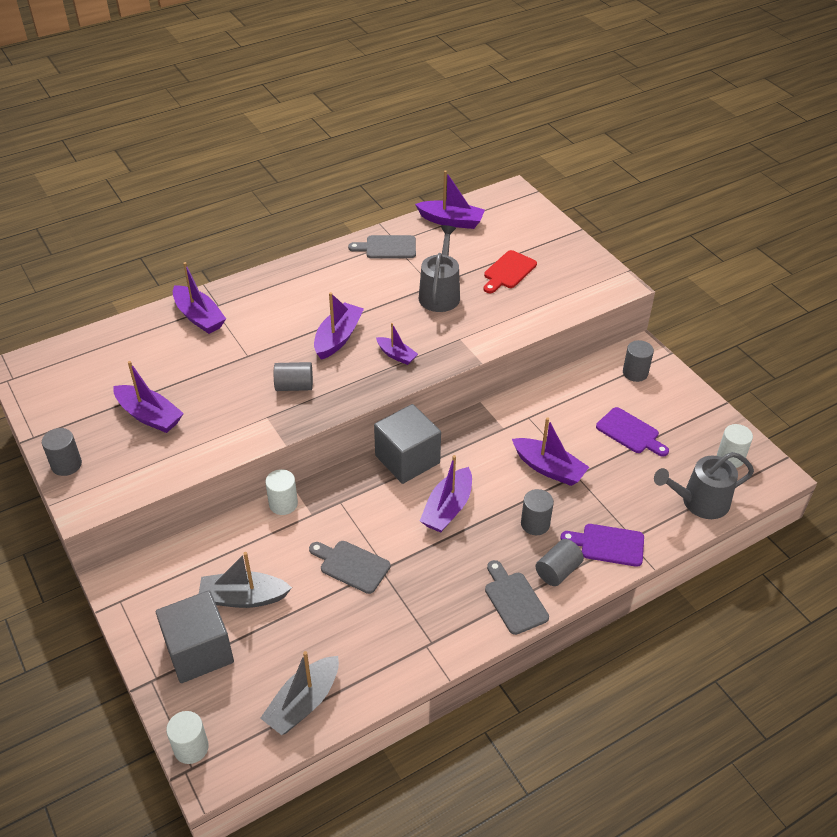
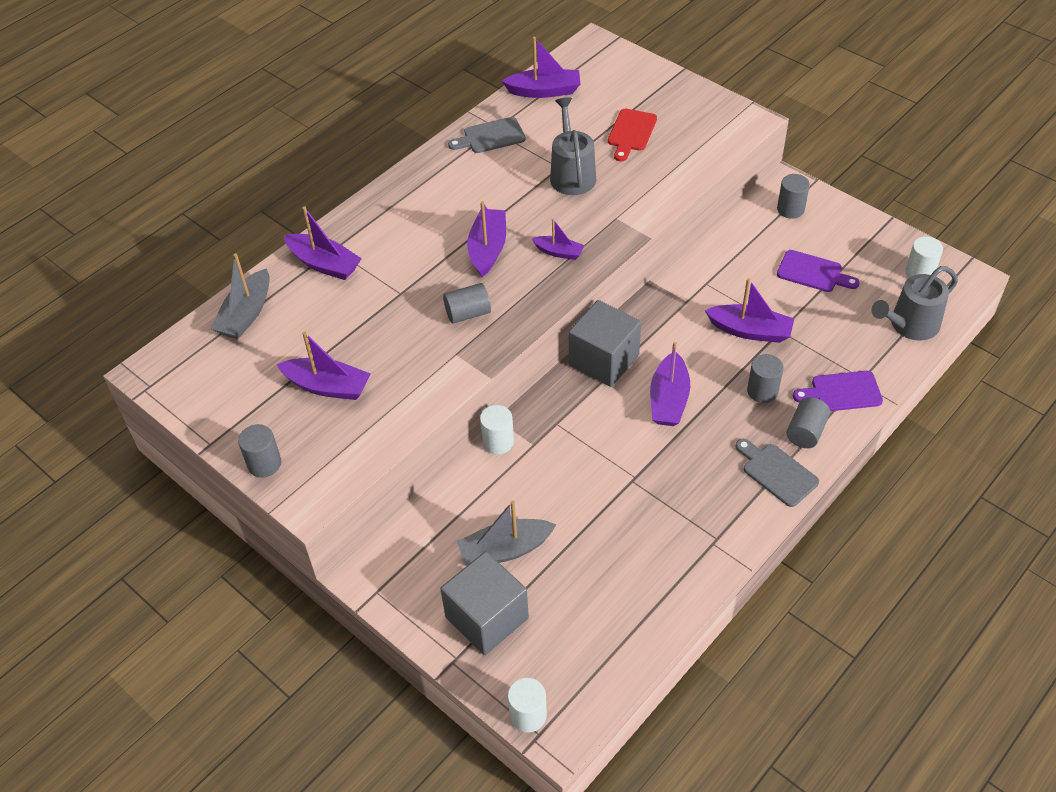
camera: 15 degrees left, 5 degrees up
grey boat [260,651,339,735] -> grey boat moved to [211,253,270,339]
grey cutting board [309,541,390,594] -> none

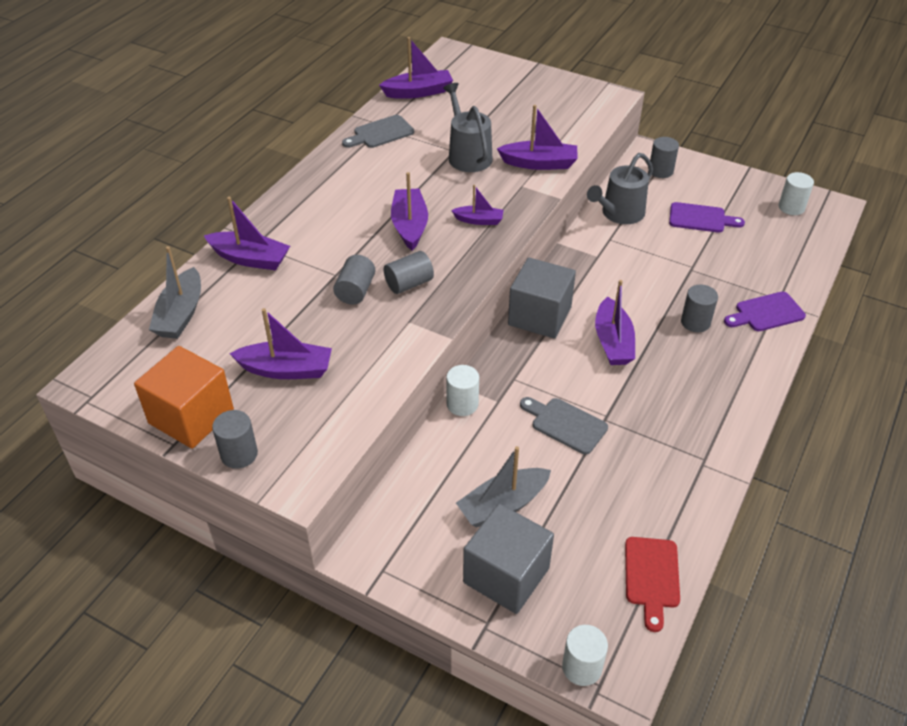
camera: 15 degrees left, 5 degrees down
red cutting board [608,109,657,161] -> red cutting board moved to [625,537,680,632]
purple boat [705,278,794,343] -> purple boat moved to [497,105,578,170]
grey cutting board [735,439,819,507] -> grey cutting board moved to [520,397,608,455]
grey cylinder [786,397,830,448] -> grey cylinder moved to [333,255,375,305]
grey watering can [871,266,958,340] -> grey watering can moved to [587,153,653,224]
none -> orange cube [134,346,234,449]

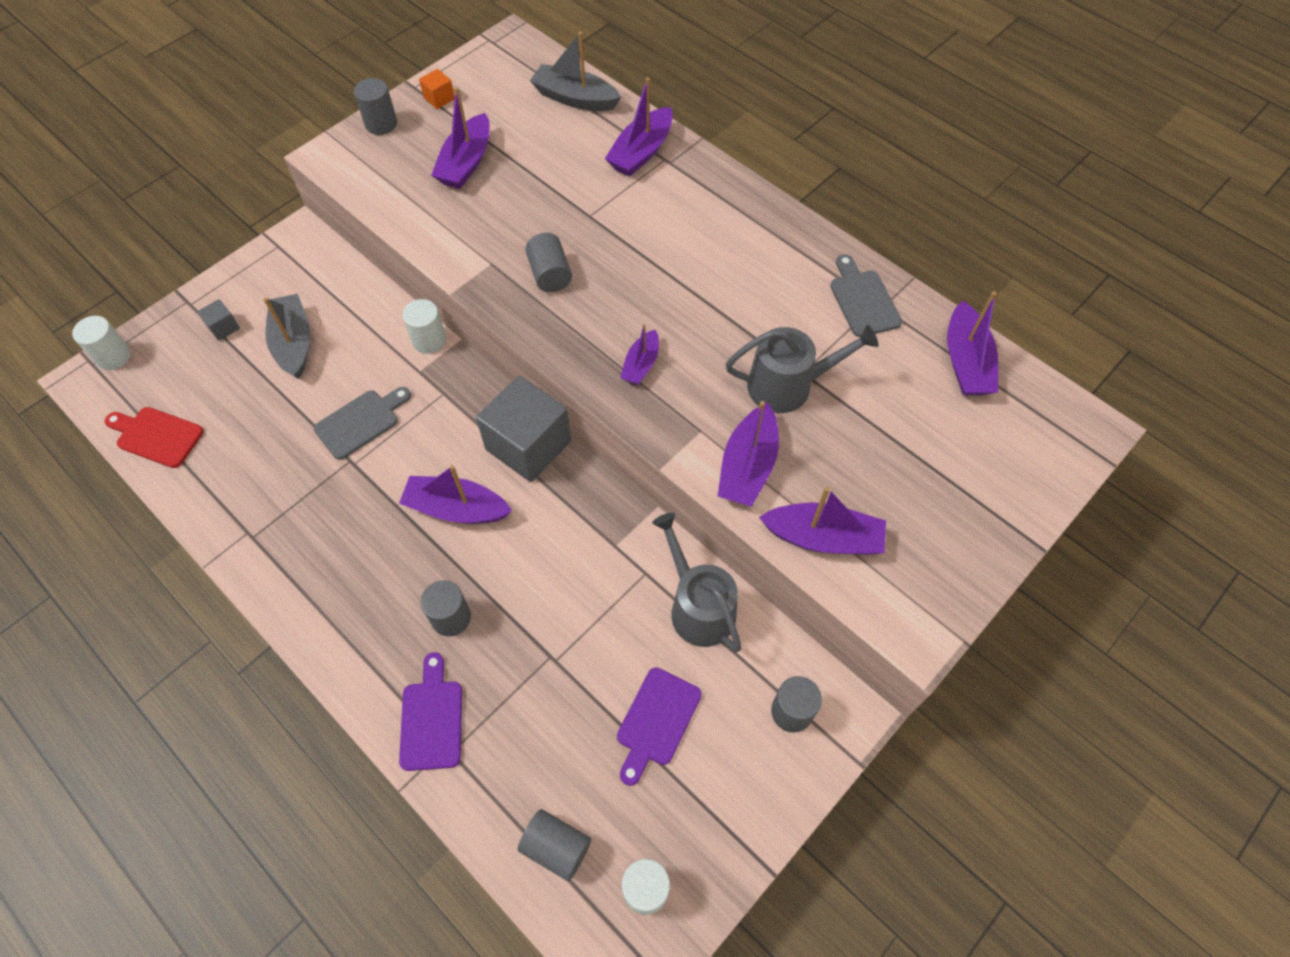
camera: 105 degrees right, 15 degrees up
orange cube [134,346,234,449] -> orange cube [419,69,455,109], size x0.42
grey cylinder [333,255,375,305] -> grey cylinder moved to [518,809,591,881]
purple boat [391,172,428,251] -> purple boat moved to [759,487,886,555]
grey cube [463,504,554,614] -> grey cube [197,299,240,341], size x0.42

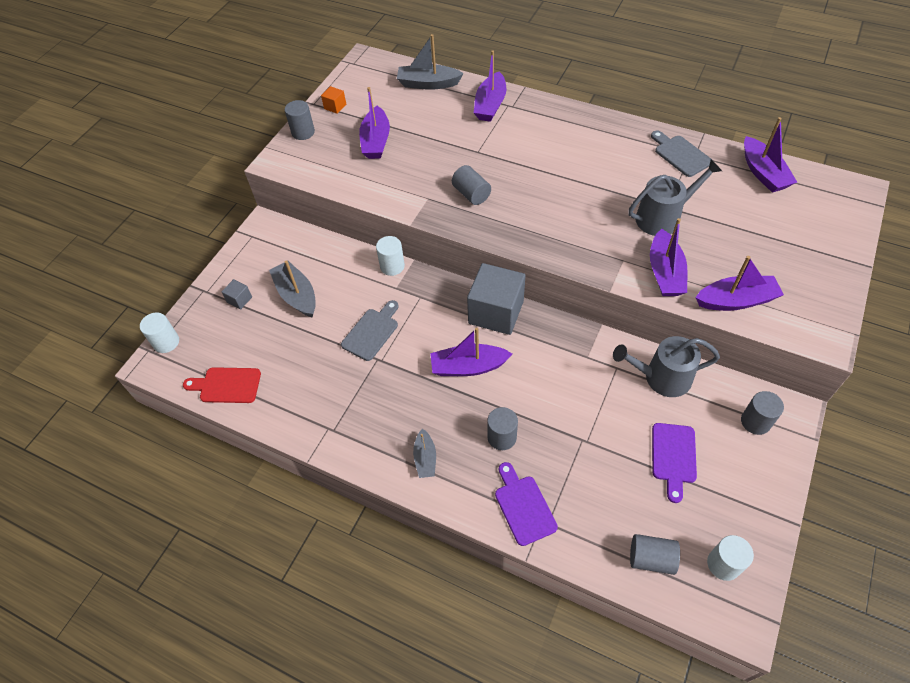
camera: 15 degrees left, 5 degrees down
purple boat [620,324,659,385] -> none
grey watering can [652,513,742,653] -> grey watering can turned 45 degrees counterclockwise [613,336,720,397]
none -> grey boat [413,428,436,478]

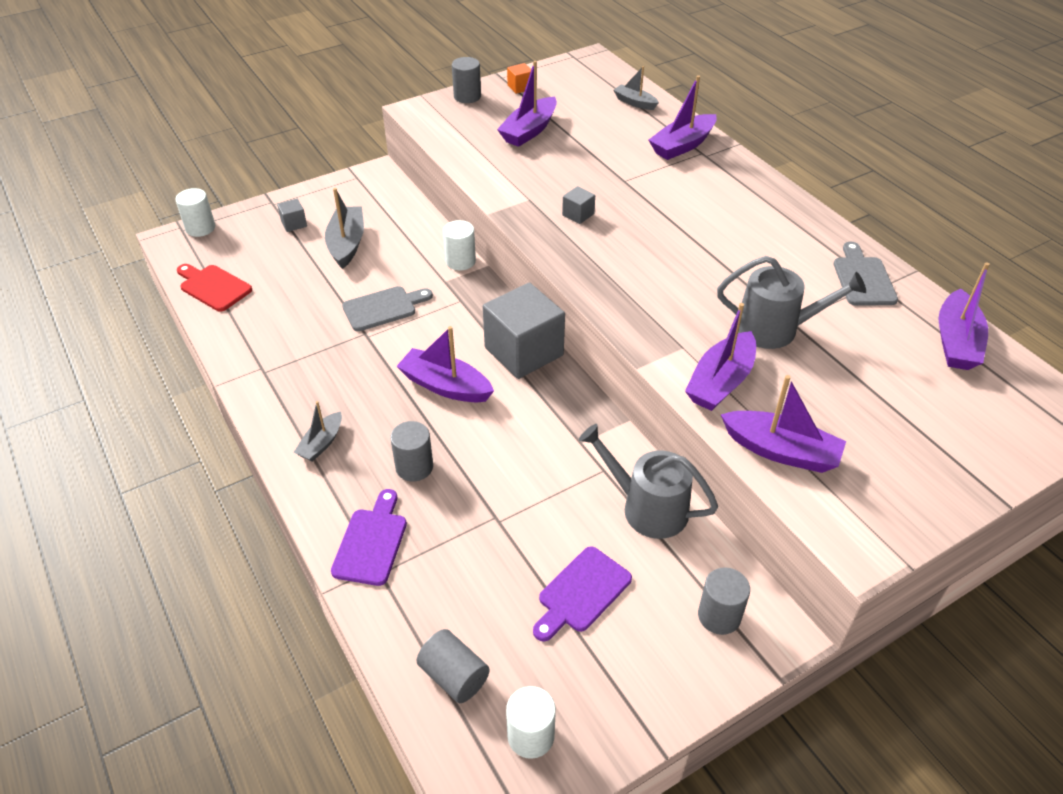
camera: 30 degrees right, 10 degrees down
grey boat [397,34,464,90] -> grey boat [613,66,659,110], size x0.61
grey cylinder [452,165,491,205] -> grey cube [562,186,595,224]

